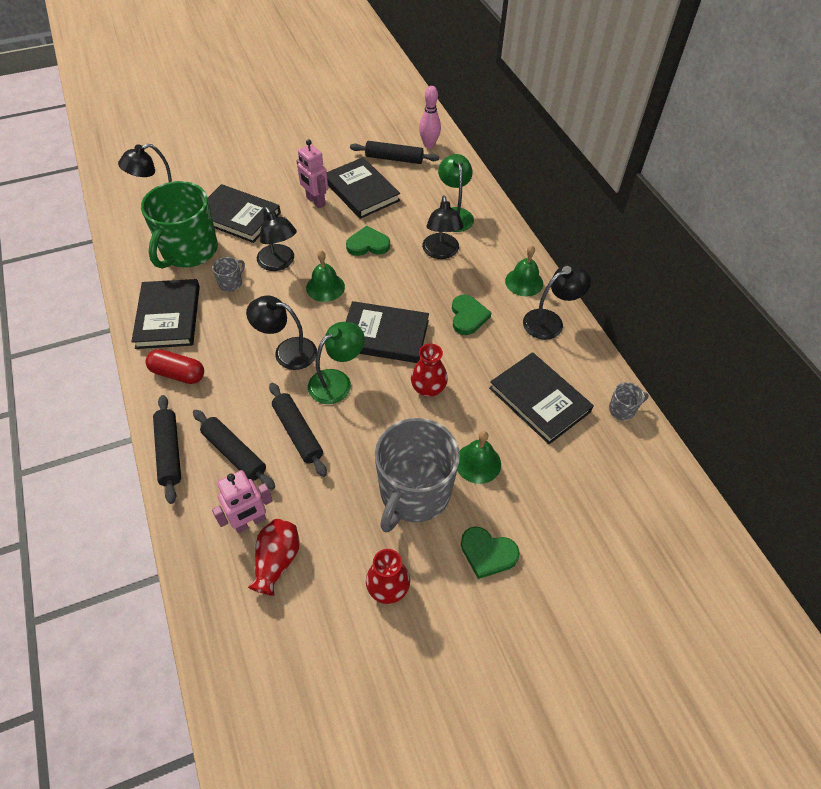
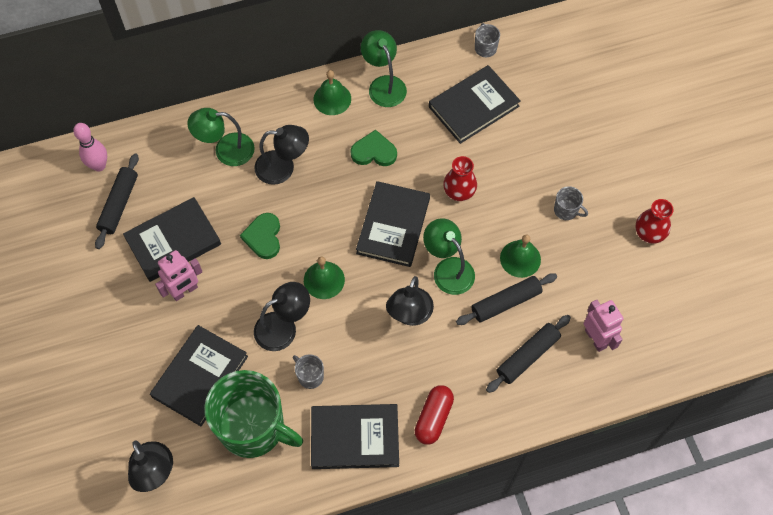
camera: 85 degrees left, 10 degrees up
black rolling pin [153,395,181,504] -> none
red vase [248,519,300,596] -> none
grey mug [375,418,460,533] -> grey mug [554,186,588,220], size x0.40
green bell [457,431,501,484] -> green bell moved to [500,235,541,278]
green heart [461,527,520,579] -> none
black lamp [523,264,591,340] -> green lamp [361,30,407,107]

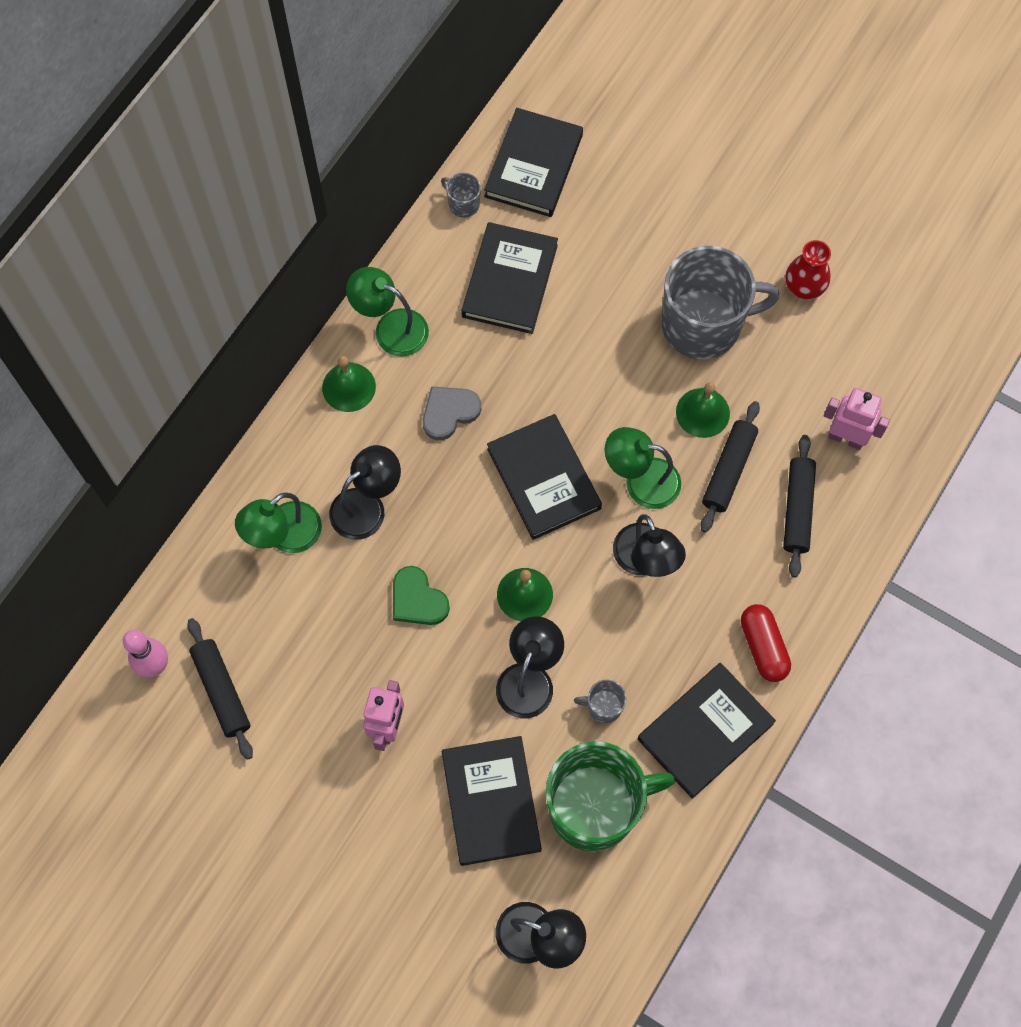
camera: 40 degrees left, 5 degrees up
black book [123,197,221,282] -> black book moved to [484,108,583,217]
green heart [350,130,397,166] -> grey heart [423,386,481,440]
red vase [443,156,477,201] -> none
grey mug [554,186,588,220] -> grey mug [662,246,780,359], size x2.48

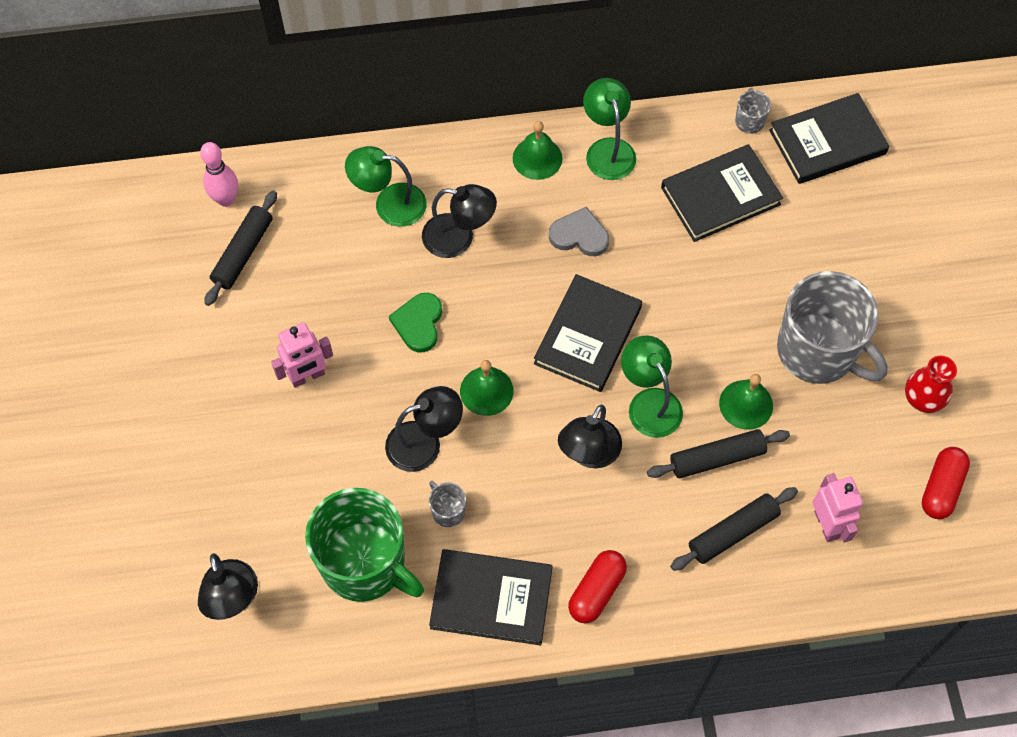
camera: 50 degrees right, 5 degrees down
black book [442,736,542,866] -> none
none -> red capsule [922,447,970,519]

